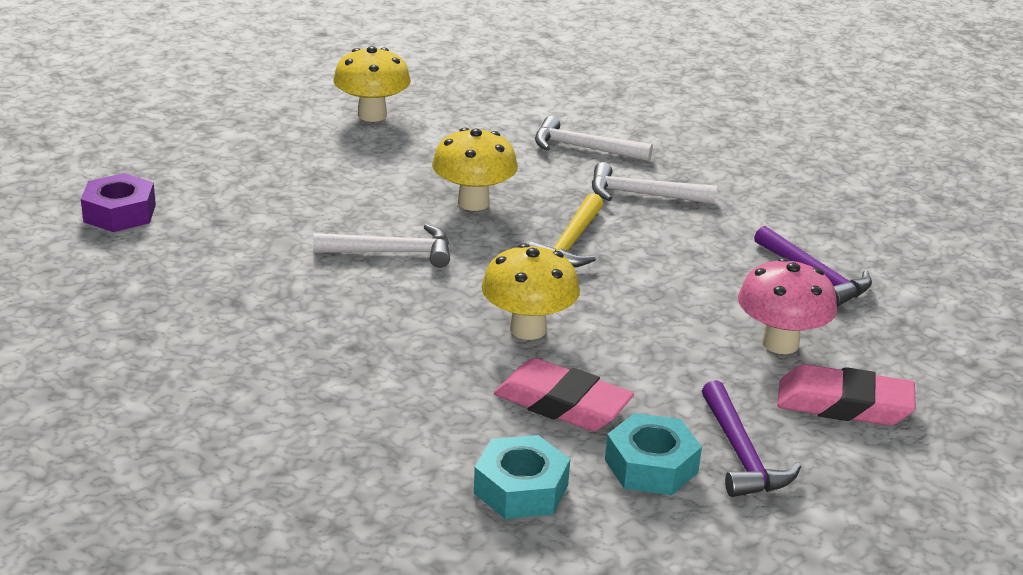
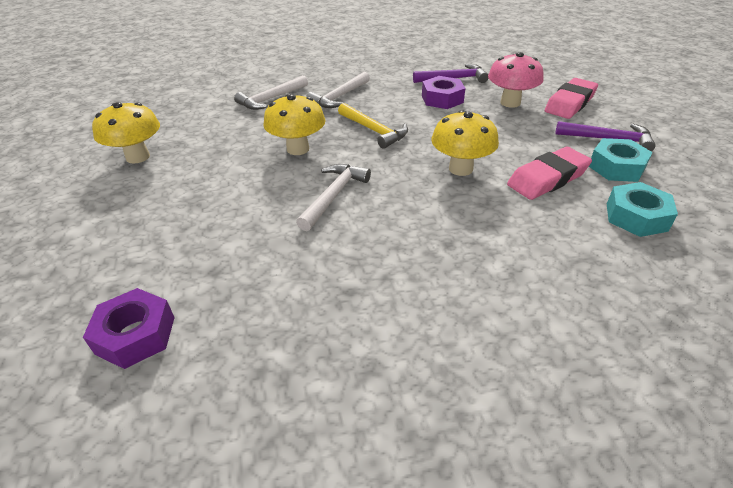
camera: 60 degrees left, 10 degrees up
none -> purple nut [422,76,465,109]

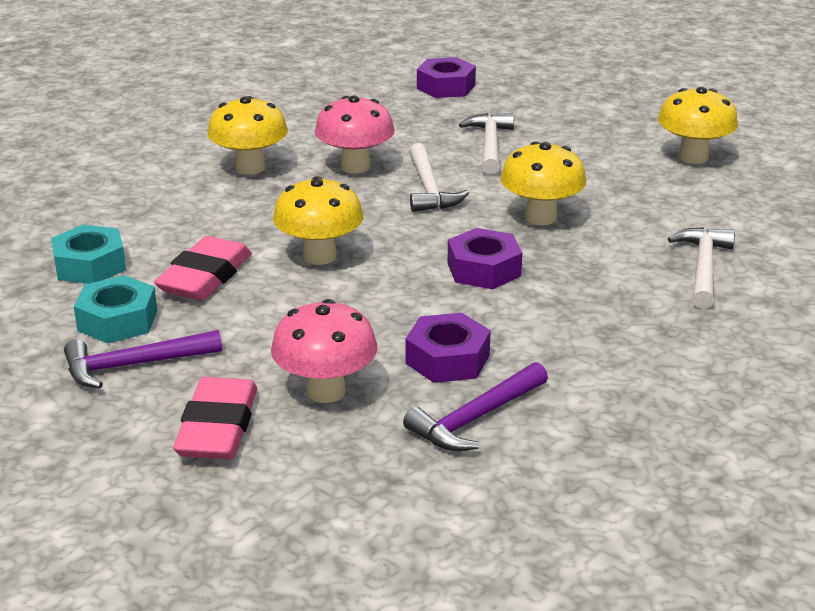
camera: 145 degrees right, 10 degrees down
white hammer [306,72,370,108] -> white hammer moved to [459,113,514,175]
yellow hammer [338,103,408,149] -> purple nut [447,228,522,289]
none -> yellow mushroom [207,96,288,175]
none -> pink mushroom [315,96,395,173]

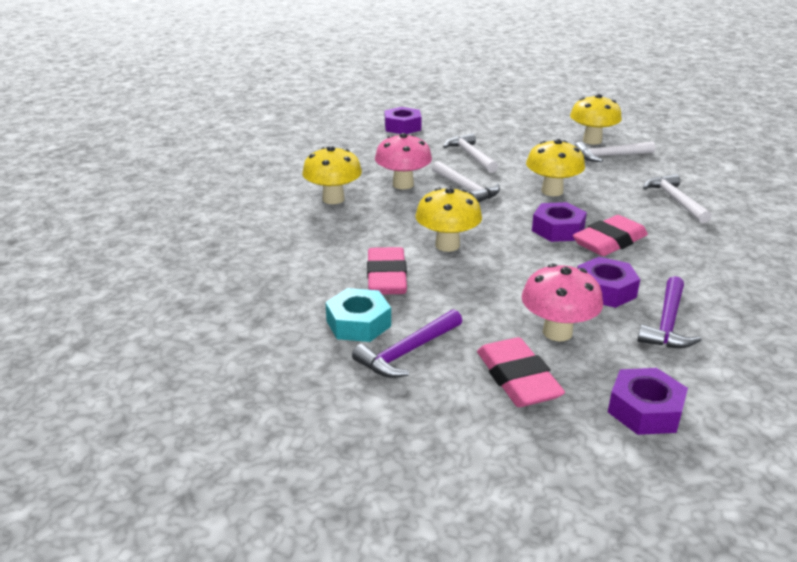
camera: 25 degrees left, 0 degrees up
turquoise nut [51,225,126,284] -> none
none -> pink eraser [573,215,648,256]
none -> white hammer [574,141,655,162]
none -> purple nut [608,368,688,435]

